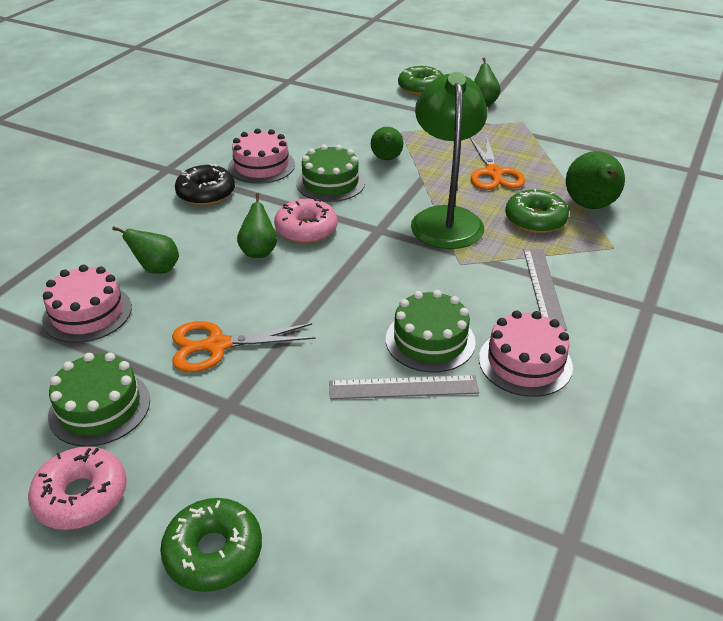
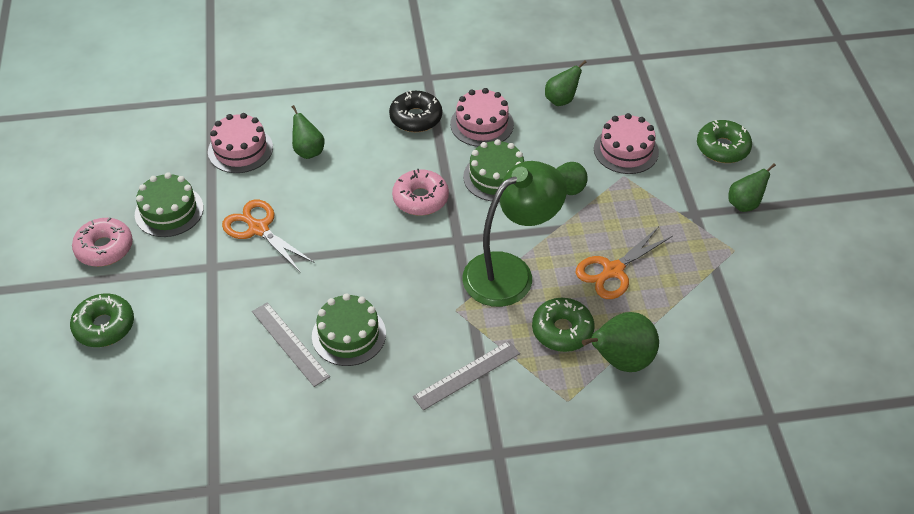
camera: 55 degrees right, 10 degrees up
green pear [237,193,277,258] -> green pear moved to [545,60,587,106]
pink cake [479,311,573,397] -> pink cake moved to [594,113,659,174]

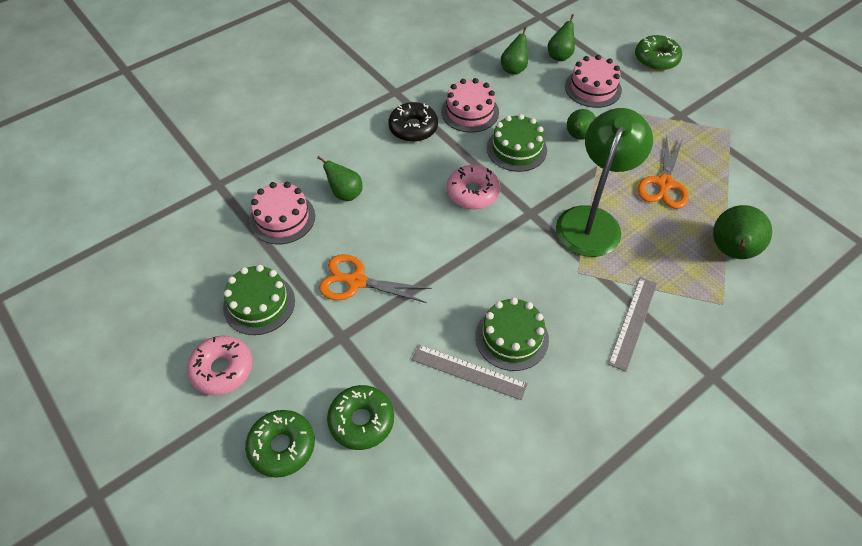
camera: 30 degrees left, 5 degrees up
green donut [532,298,595,352] -> green donut moved to [327,385,394,450]
green pear [728,163,776,212] -> green pear moved to [548,14,575,61]

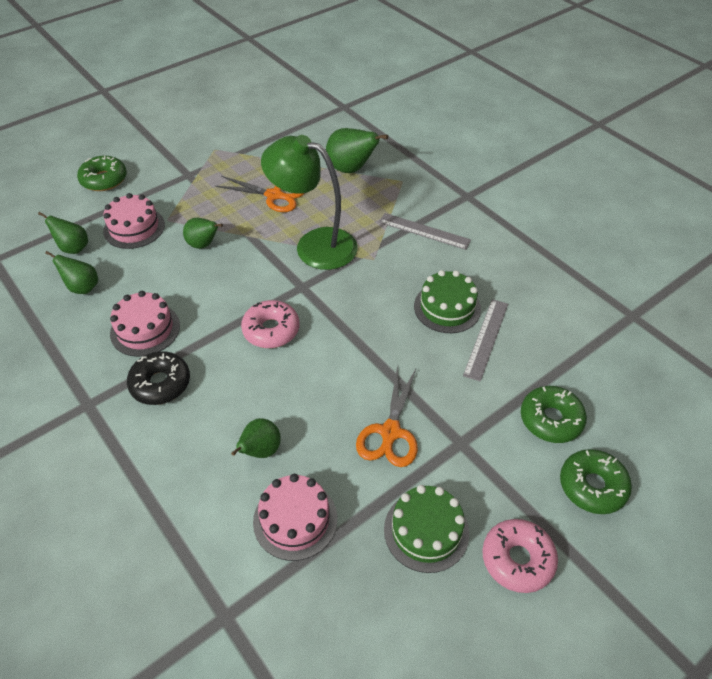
camera: 90 degrees left, 5 degrees down
green cake [487,114,547,172] -> none

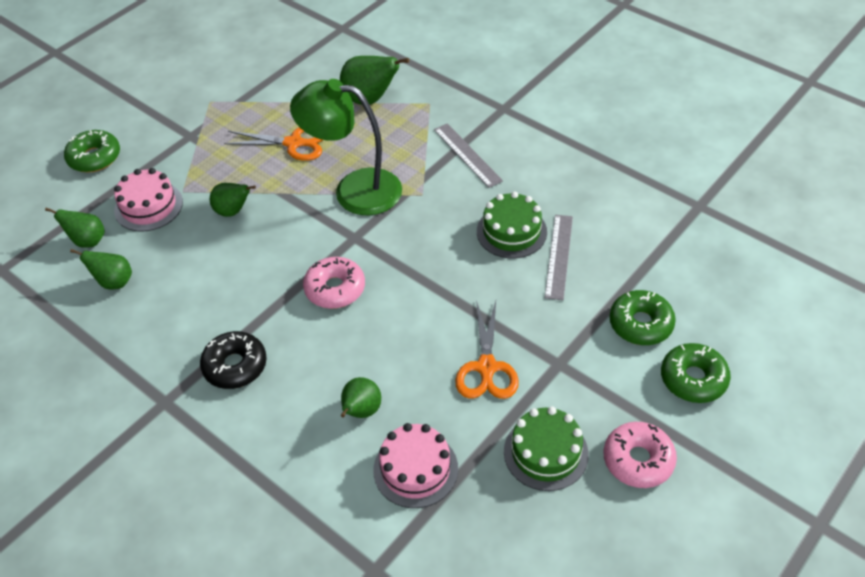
camera: 10 degrees left, 0 degrees up
pink cake [110,291,180,357] -> none
grey ruler [379,213,471,250] -> grey ruler turned 45 degrees clockwise [434,123,503,188]

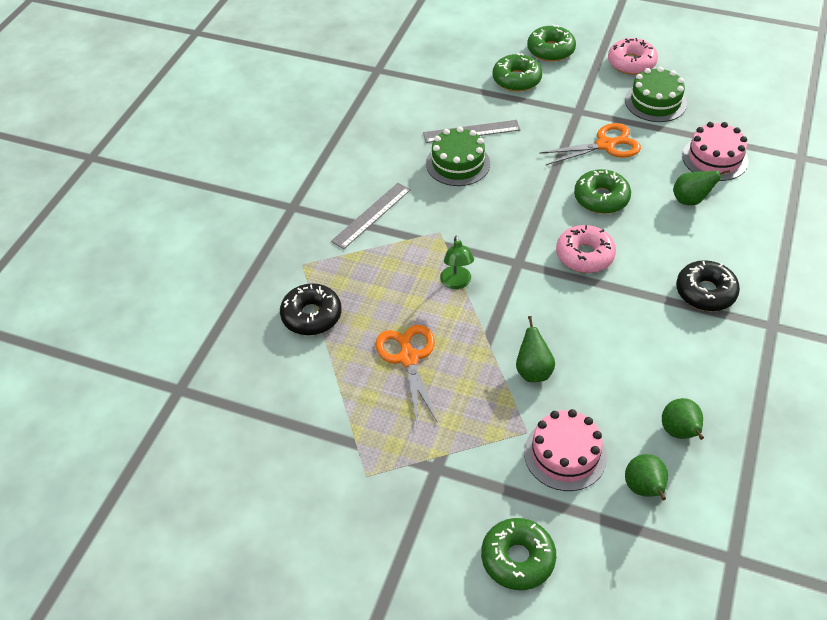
camera: 110 degrees left, 0 degrees up
green lamp [290,79,402,215] -> green lamp [440,235,474,289], size x0.45
green pear [340,56,409,105] -> black donut [280,283,342,335]
none -> green donut [574,169,631,214]

